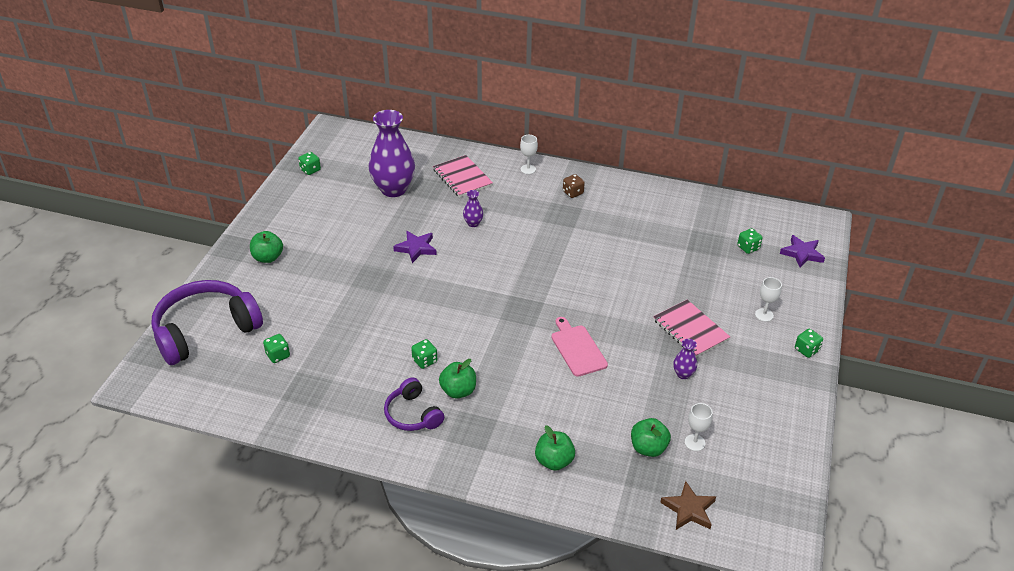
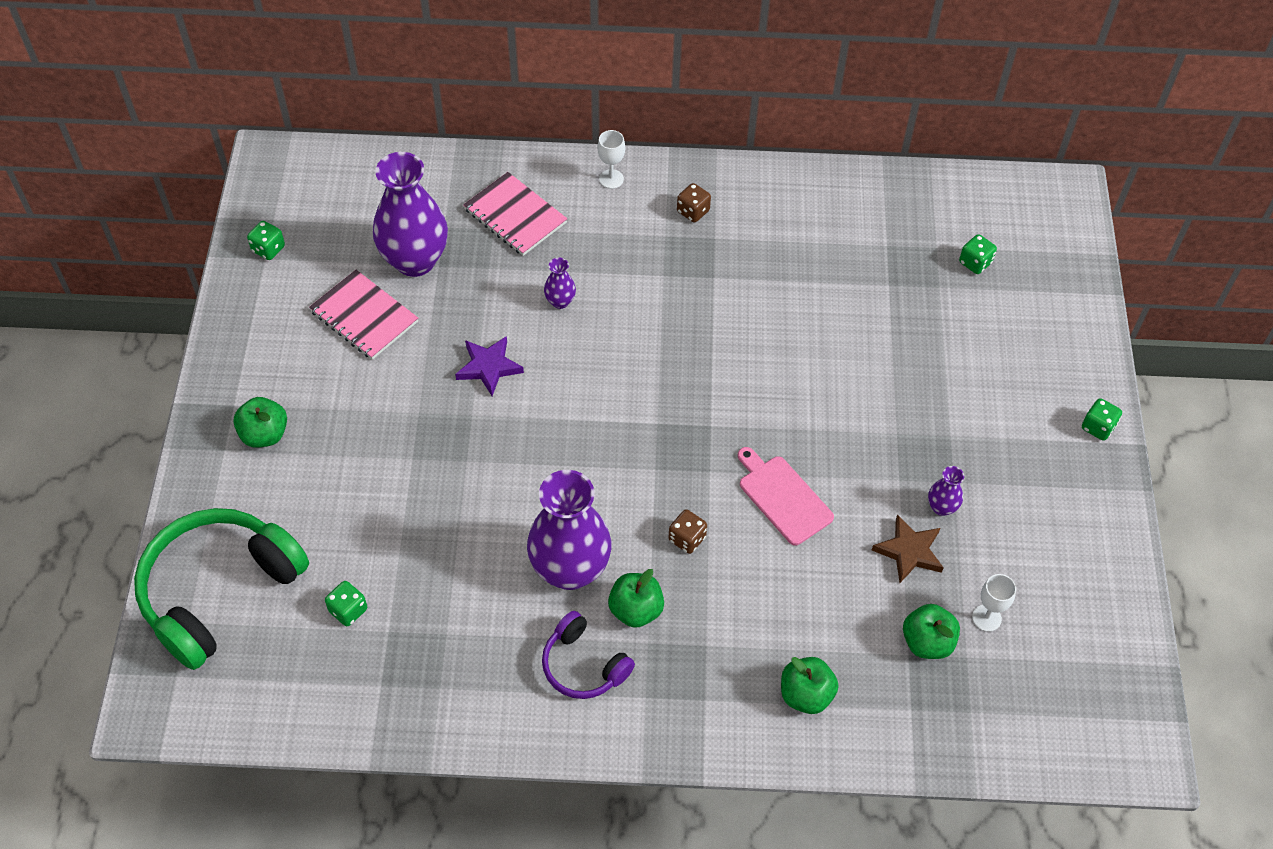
camera: 15 degrees left, 15 degrees up
purple headphones [151,280,263,365] -> green headphones [134,508,309,670]
green dice [411,339,437,369] -> purple vase [527,470,611,590]
pink notebook [653,300,730,357] -> pink notebook moved to [309,270,418,360]
brown star [660,481,716,530] -> brown star moved to [872,514,944,583]
white goblet [755,277,782,322] -> none
purple star [780,235,825,268] -> none
none -> brown dice [668,509,707,554]

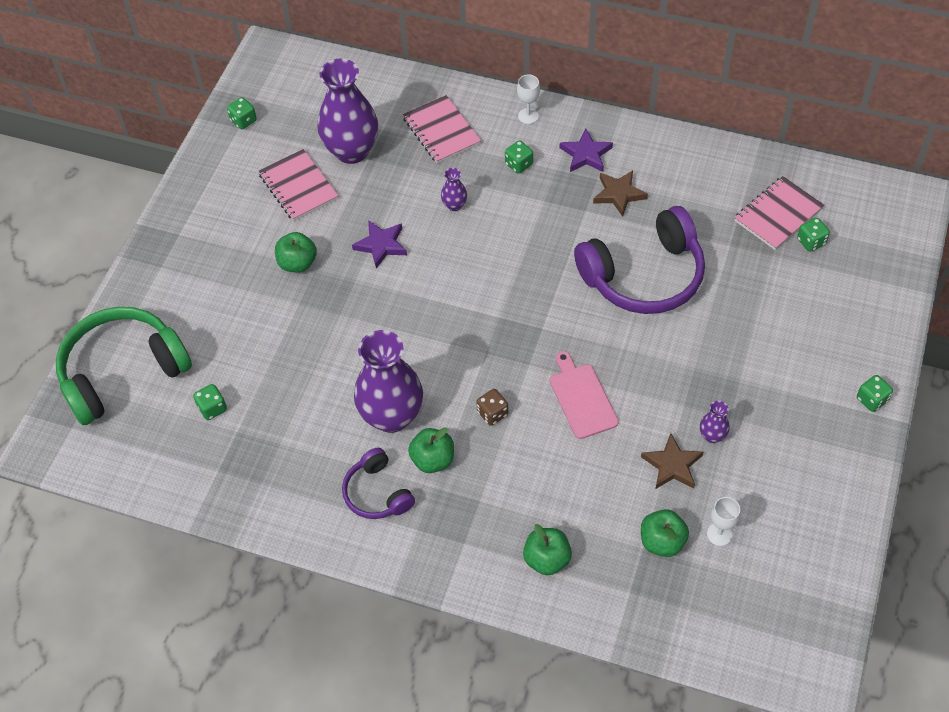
camera: 20 degrees right, 0 degrees up
green apple [233,397,287,447] -> green apple moved to [275,232,317,273]
brown dice [677,183,711,222] -> purple star [560,129,613,172]
none -> green dice [505,140,533,174]
none -> purple headphones [574,206,705,314]
none -> brown star [593,170,648,217]
none -> pink notebook [734,176,824,250]

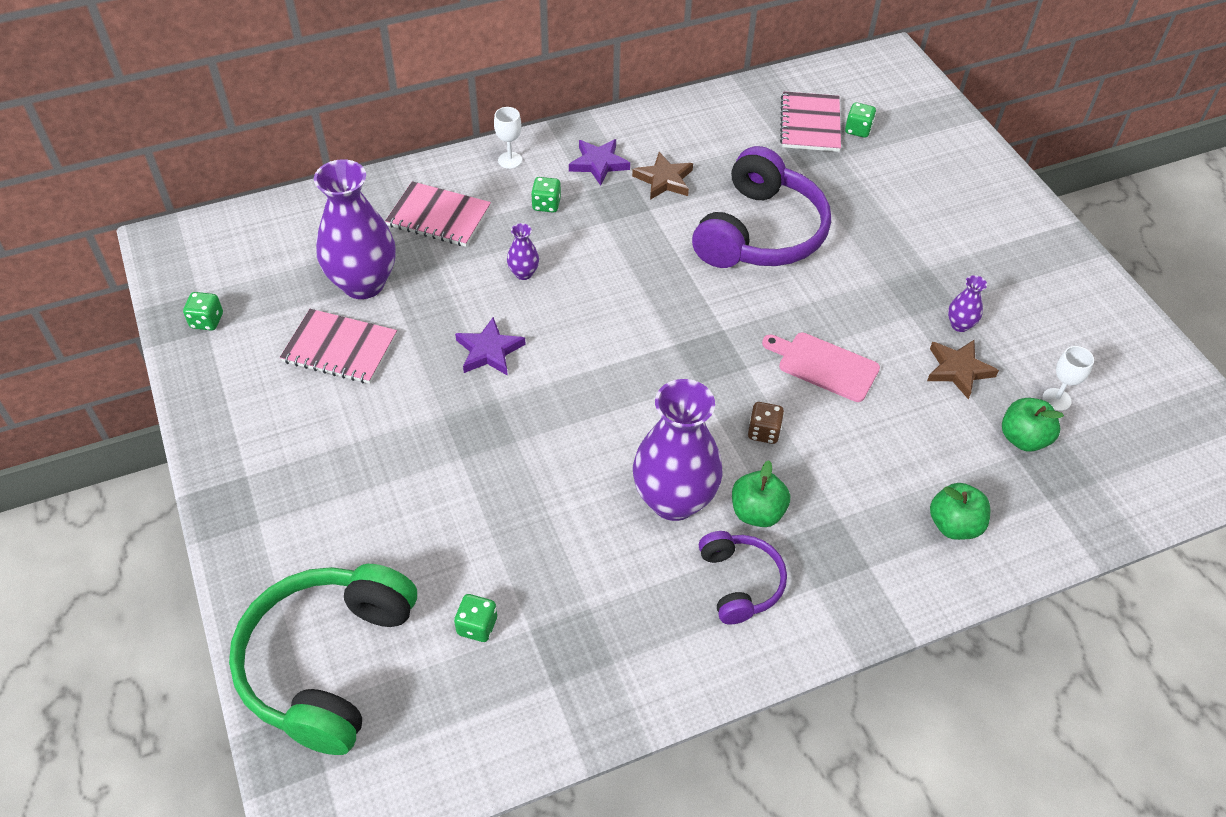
camera: 45 degrees left, 5 degrees down
green apple [275,232,317,273] -> none
purple headphones [342,448,415,519] -> purple headphones turned 120 degrees counterclockwise [699,531,787,624]
green dice [857,375,893,412] -> none

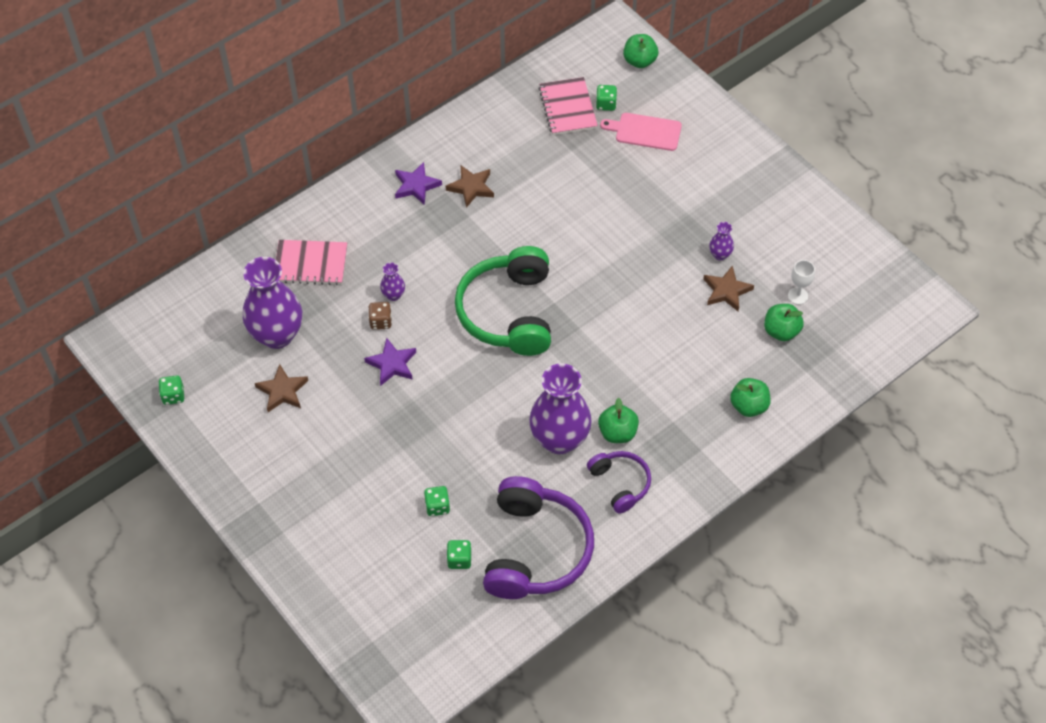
camera: 15 degrees left, 5 degrees up
green headphones [229,564,417,755] -> green headphones moved to [455,246,551,356]
pink notebook [280,309,397,384] -> brown star [255,364,308,412]
white goblet [494,107,522,169] -> none
green dice [531,177,561,212] -> green dice moved to [424,486,450,516]
purple headphones [692,146,831,268] -> purple headphones moved to [483,476,594,599]
brown dice [748,402,784,444] -> brown dice moved to [368,302,392,330]
pink cutting board [762,333,880,402] -> pink cutting board moved to [600,113,682,151]
none -> green apple [623,34,658,68]

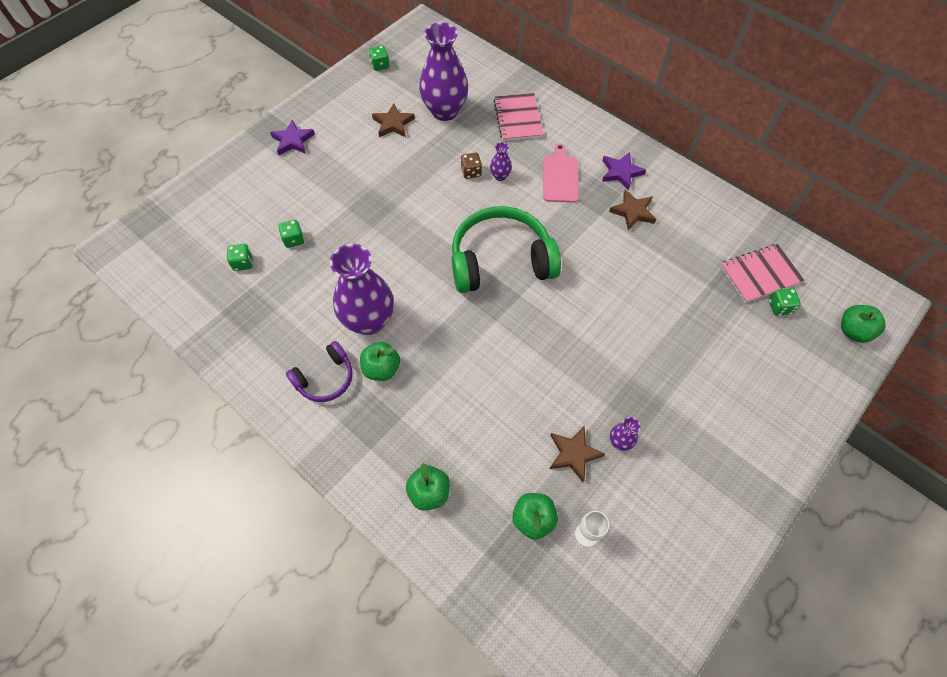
camera: 80 degrees right, 5 degrees up
purple star [364,338,416,386] -> purple star moved to [270,119,315,155]
purple headphones [483,476,594,599] -> none
pink cutting board [600,113,682,151] -> pink cutting board moved to [543,143,579,203]

